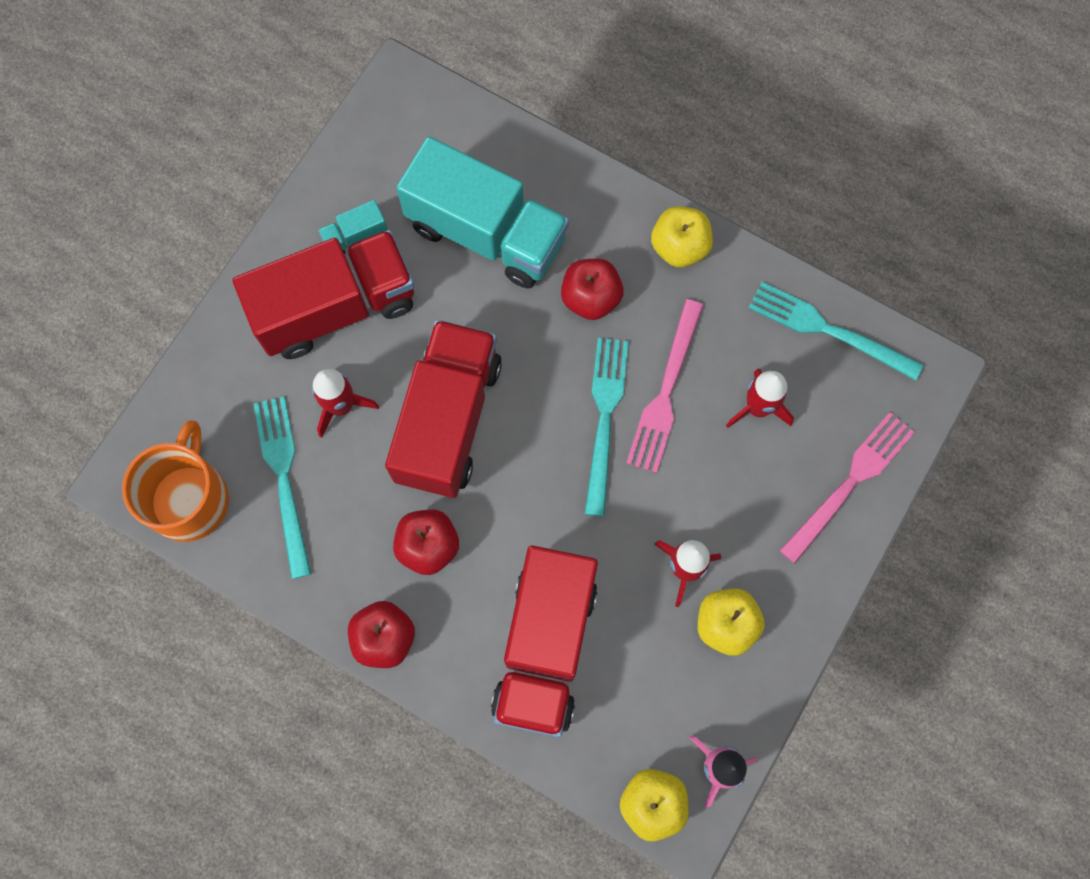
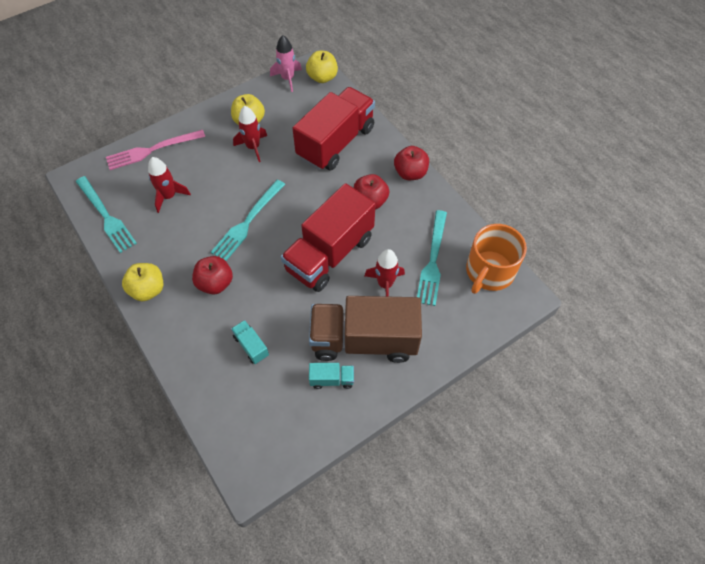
camera: 155 degrees left, 15 degrees down
red truck [233,230,415,359] -> brown truck [309,296,422,363]
turquoise truck [396,137,569,289] -> turquoise truck [231,320,269,364], size x0.41
pink fork [626,299,703,473] -> none

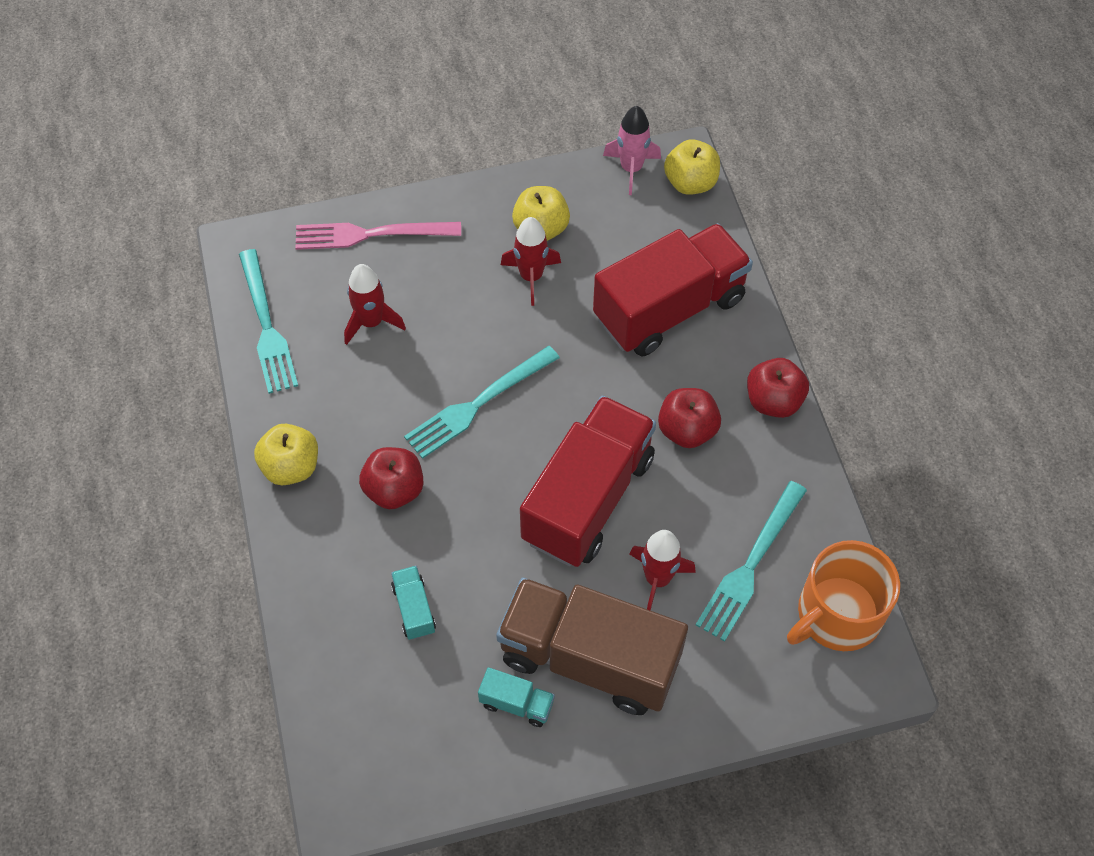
camera: 20 degrees right, 0 degrees up
red truck [281,183,376,292] -> red truck turned 150 degrees clockwise [520,396,656,567]

